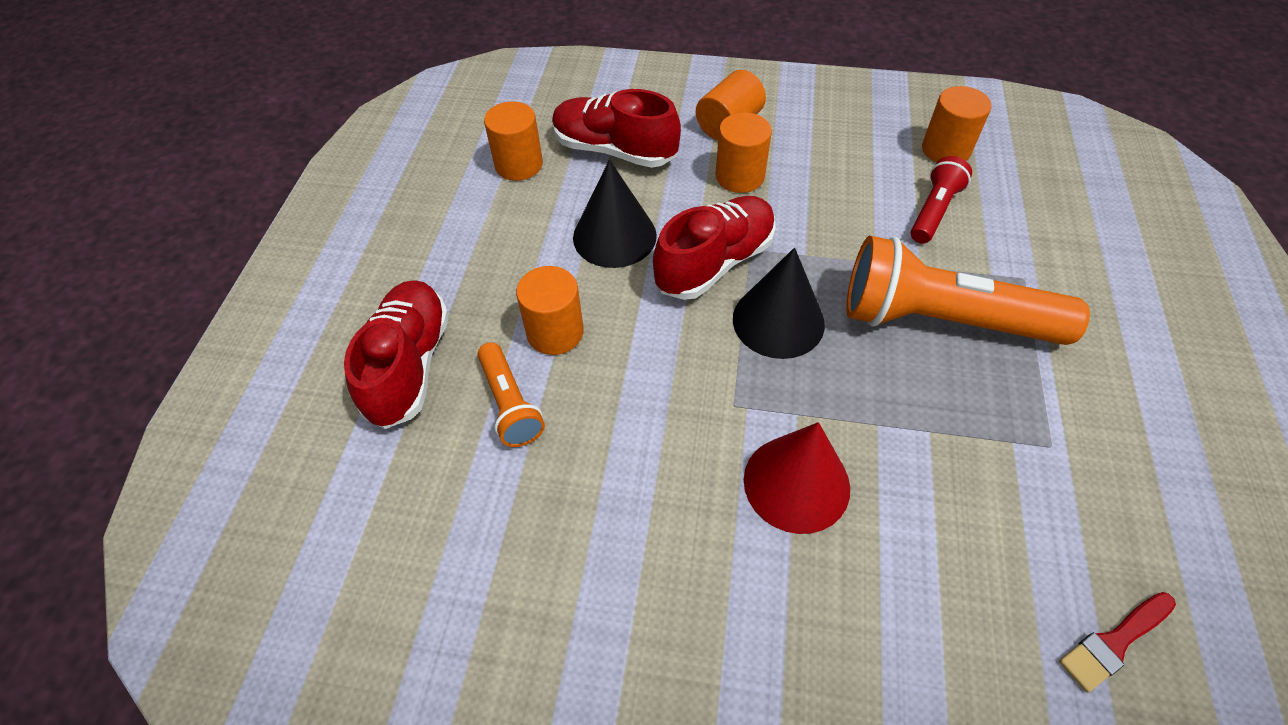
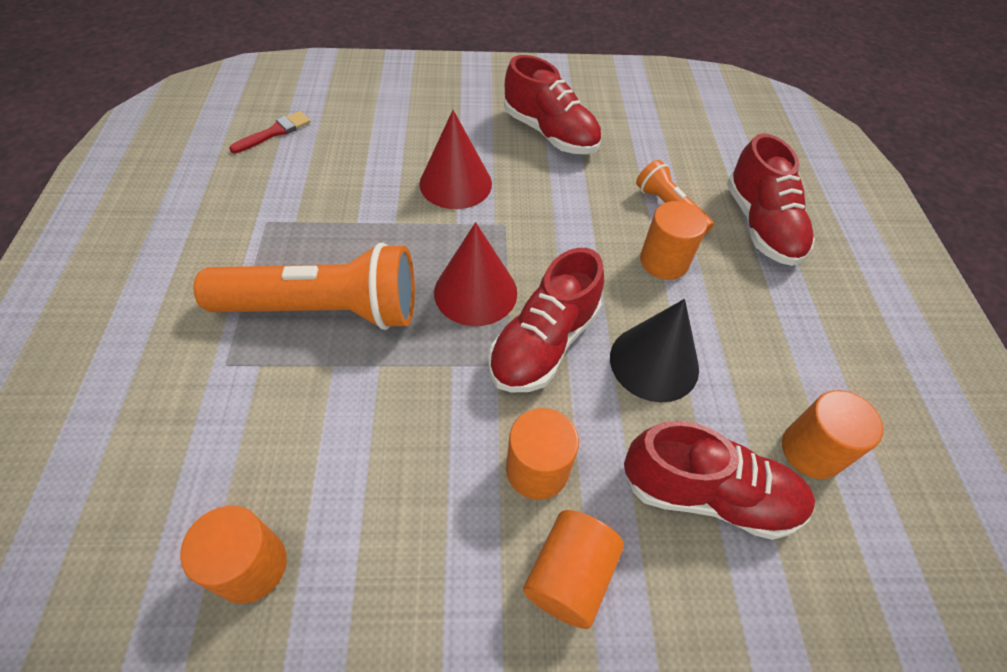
camera: 165 degrees right, 0 degrees up
black cone [733,248,825,359] -> red cone [434,222,517,326]
red flashlight [910,156,972,244] -> none
none -> red shoe [504,55,601,154]

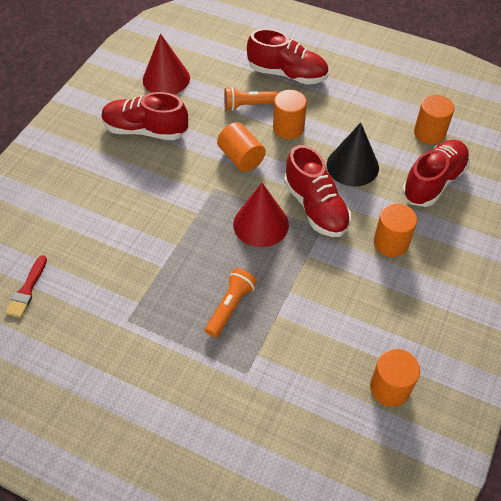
camera: 60 degrees left, 0 degrees up
orange flashlight [194,243,415,330] -> orange flashlight [205,268,257,338], size x0.50
red brush [229,111,311,154] -> red brush turned 150 degrees counterclockwise [5,255,47,318]
red cone [420,110,492,209] -> red cone moved to [143,33,190,94]
red shoe [504,55,601,154] -> red shoe turned 150 degrees counterclockwise [101,92,188,140]
orange cylinder [523,510,624,629] -> orange cylinder moved to [217,122,266,172]

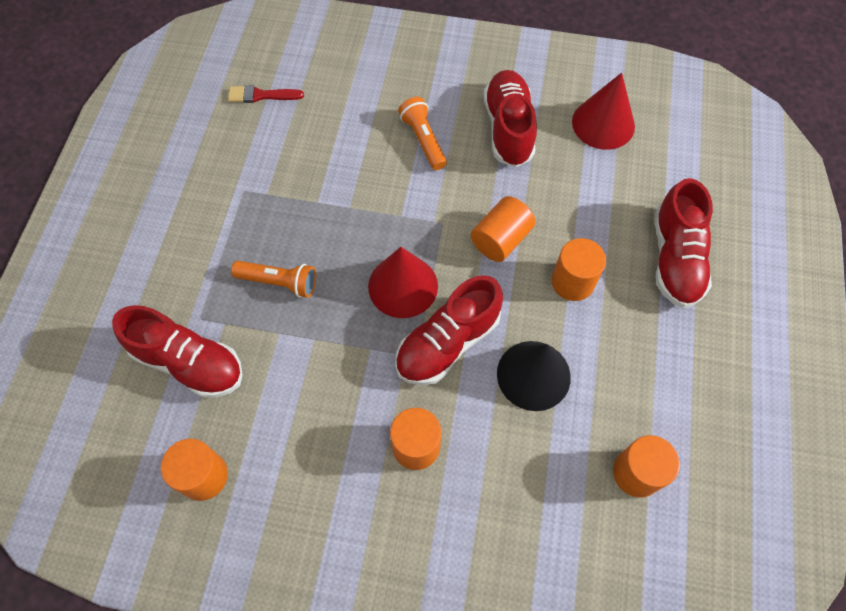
camera: 75 degrees right, 10 degrees up
orange flashlight [224,87,281,111] -> orange flashlight moved to [398,97,447,170]
red shoe [402,140,470,207] -> red shoe moved to [112,305,243,398]

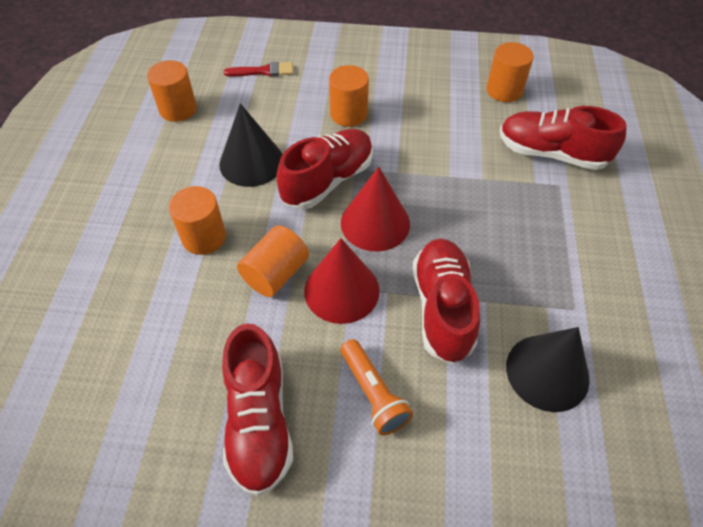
camera: 175 degrees right, 10 degrees down
red brush [228,85,304,103] -> red brush moved to [224,62,293,77]
orange flashlight [231,261,316,298] -> none
red cone [572,73,635,150] -> red cone moved to [304,238,380,324]
red shoe [655,178,713,308] -> red shoe moved to [413,239,480,364]
none -> black cone [506,327,590,412]

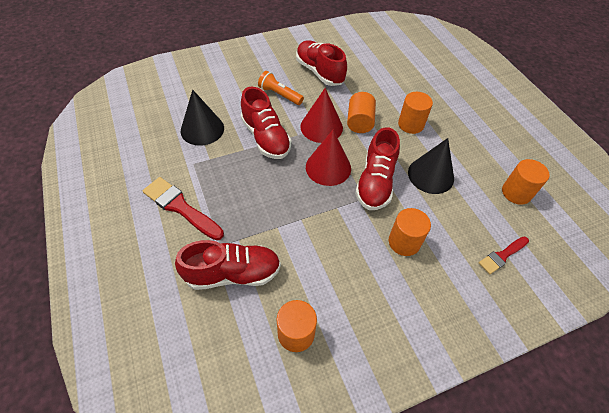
camera: 150 degrees right, 0 degrees up
none -> red brush [143,177,224,240]

